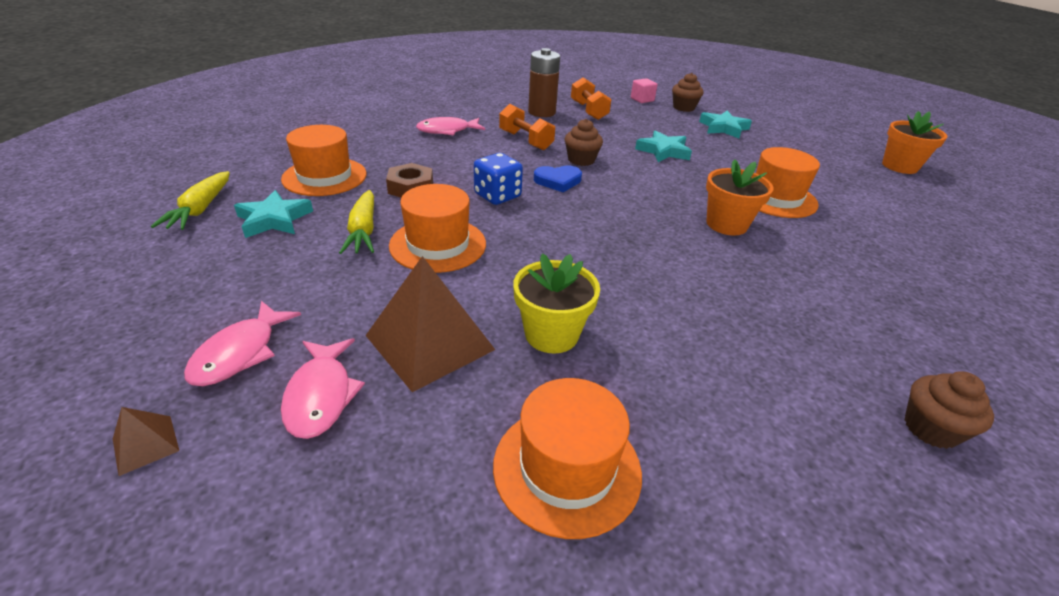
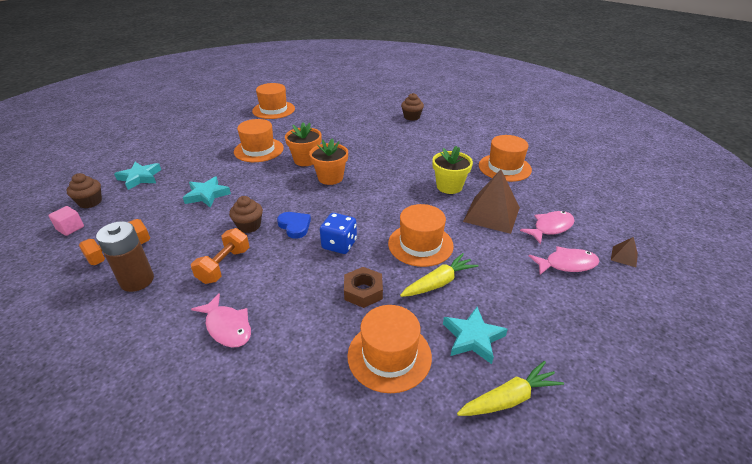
camera: 115 degrees left, 0 degrees up
orange flower pot [882,111,947,174] -> orange flower pot moved to [309,139,348,185]
none -> orange hat [252,83,295,119]

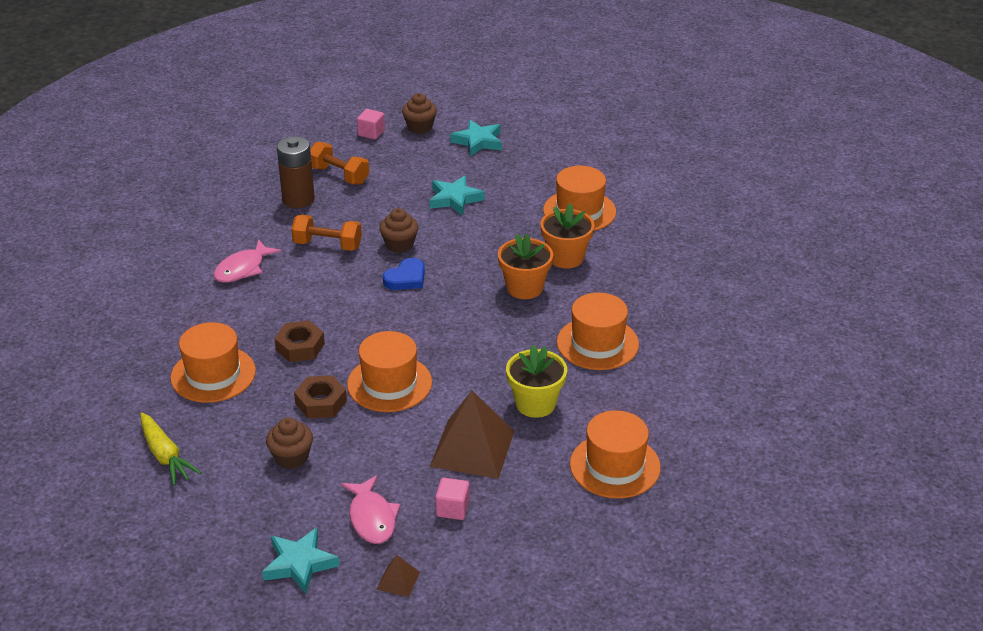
camera: 80 degrees right, 0 degrees up
orange hat [252,83,295,119] -> orange hat moved to [557,293,639,370]
blue dice [320,213,357,254] -> none
yellow carrot [400,253,479,297] -> brown nut [294,375,347,419]
brown cupcake [401,93,424,121] -> brown cupcake moved to [266,417,313,469]
turquoise star [443,307,508,364] -> turquoise star moved to [262,528,340,594]
pink fish [520,211,575,244] -> pink cube [435,478,470,520]

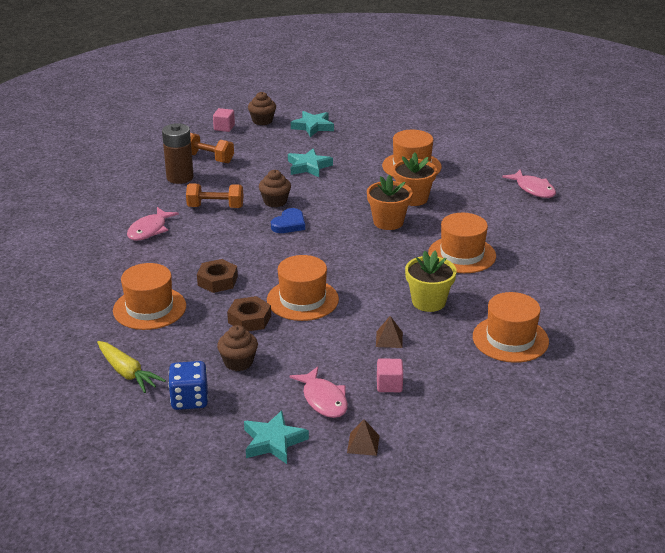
camera: 10 degrees left, 5 degrees down
brown pyramid [430,391,515,479] -> brown pyramid [376,316,403,348], size x0.44
none -> blue dice [168,361,208,410]
none -> pink fish [502,169,556,198]

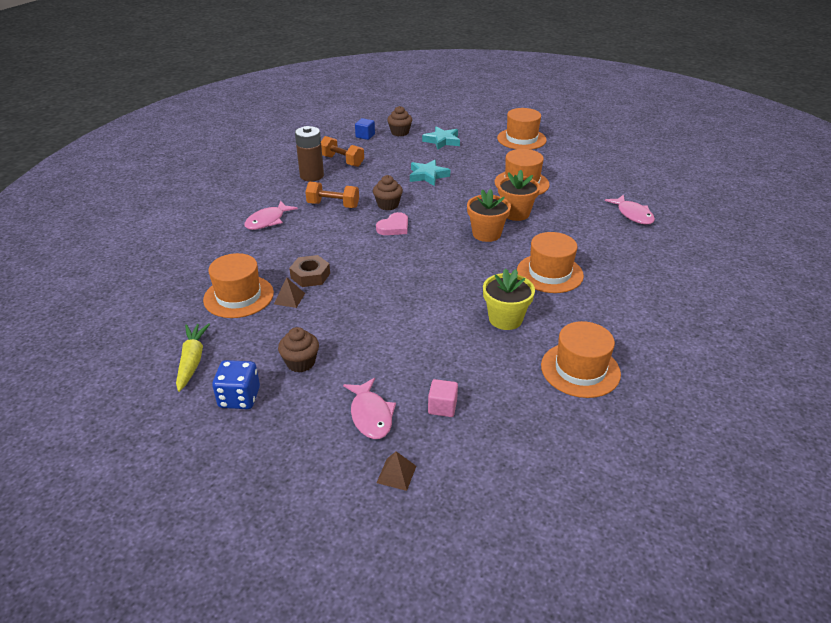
camera: 10 degrees right, 5 degrees up
yellow carrot [97,341,166,393] -> yellow carrot turned 150 degrees counterclockwise [176,323,210,392]
pink cube [213,108,235,132] -> blue cube [355,118,375,140]
brown nut [227,296,271,331] -> none
turquoise star [244,410,309,464] -> none
orange hat [267,255,339,321] -> orange hat moved to [497,108,547,150]
blue heart [271,208,305,233] -> pink heart [376,212,408,235]
brown pyramid [376,316,403,348] -> brown pyramid moved to [274,277,305,308]

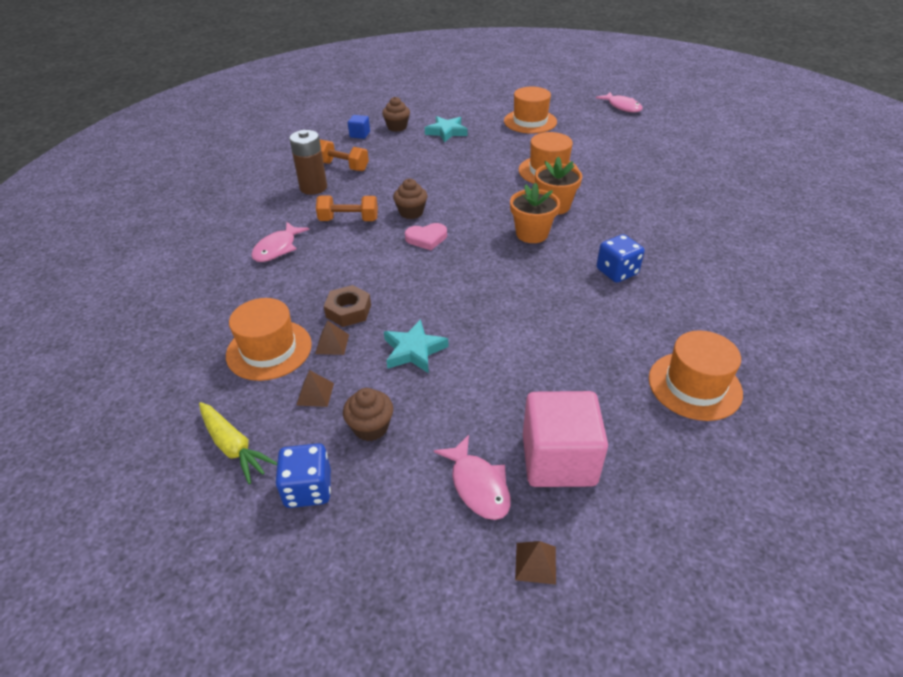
camera: 10 degrees left, 5 degrees up
yellow carrot [176,323,210,392] -> yellow carrot turned 150 degrees clockwise [199,402,277,484]
pink heart [376,212,408,235] -> pink heart turned 45 degrees clockwise [405,223,447,250]
turquoise star [410,160,450,186] -> turquoise star moved to [384,319,449,373]
pink cube [428,379,458,417] -> pink cube [523,391,608,487], size x2.18
yellow flower pot [483,268,535,330] -> none
orange hat [517,232,584,293] -> blue dice [596,234,645,283]
pink fish [605,195,655,225] -> pink fish moved to [596,92,642,112]
none -> brown pyramid [296,370,334,407]

